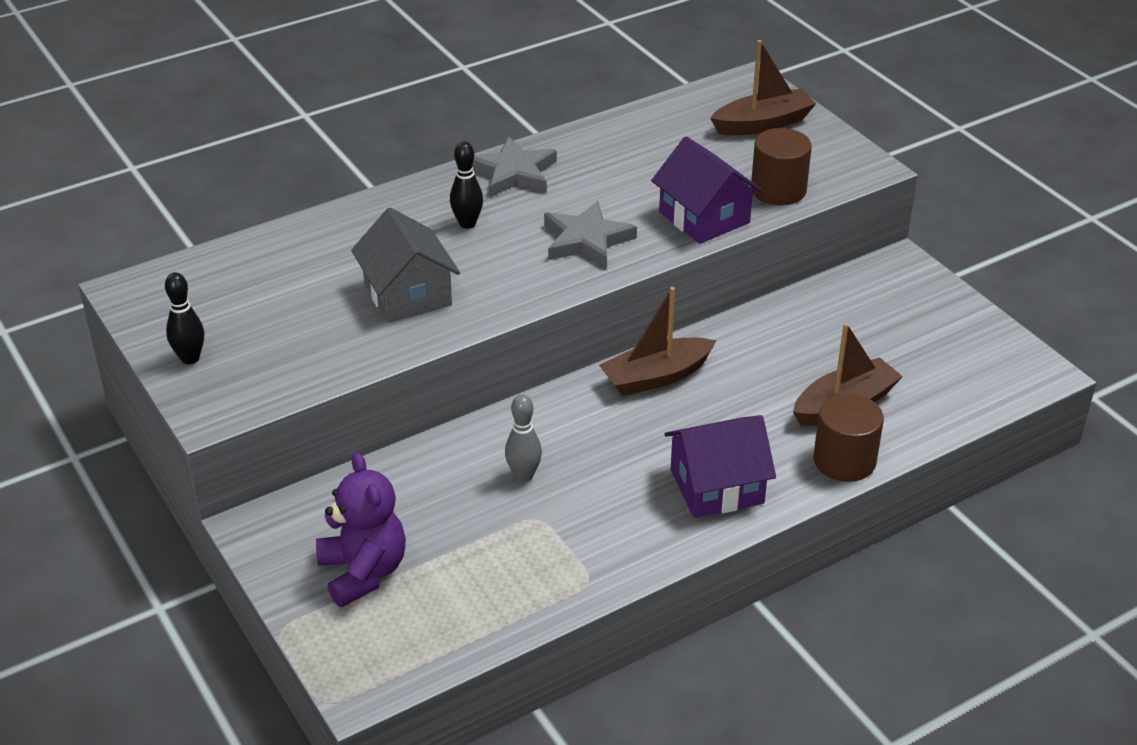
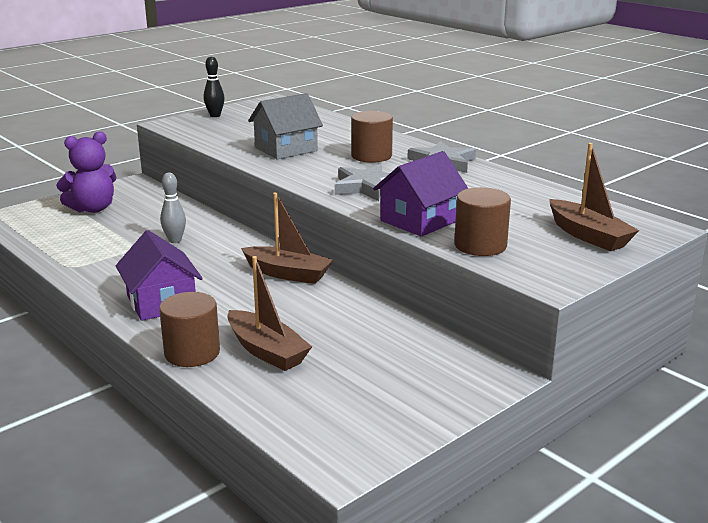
camera: 80 degrees right, 15 degrees down
black bowling pin [450,141,483,229] -> brown cylinder [351,111,393,163]
brown boat [599,287,716,396] -> brown boat turned 150 degrees clockwise [241,192,333,284]

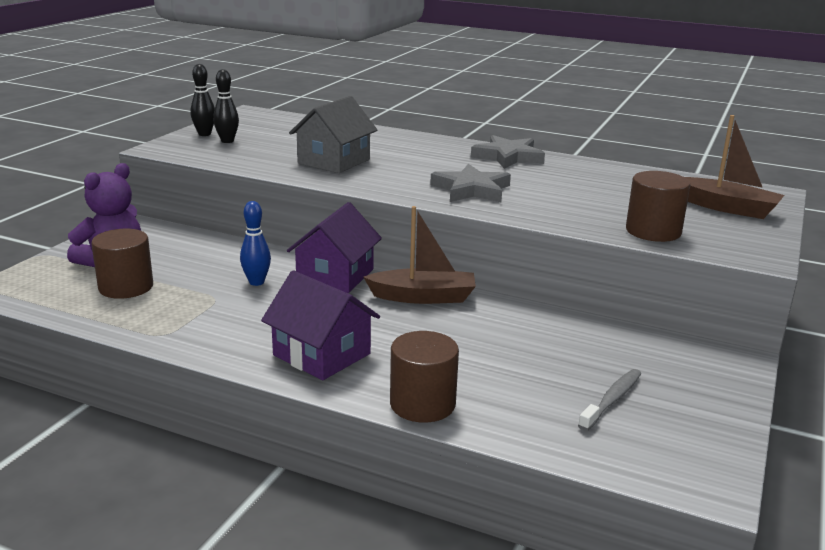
camera: 25 degrees left, 0 degrees up
grey bowling pin [160,172,186,243] -> blue bowling pin [240,201,271,286]
brown boat [227,256,312,371] -> none
brown cylinder [351,111,393,163] -> brown cylinder moved to [91,229,153,299]
purple house [373,151,469,237] -> purple house moved to [287,202,382,293]
none -> black bowling pin [213,69,239,143]
none -> grey toothbrush [578,369,641,431]

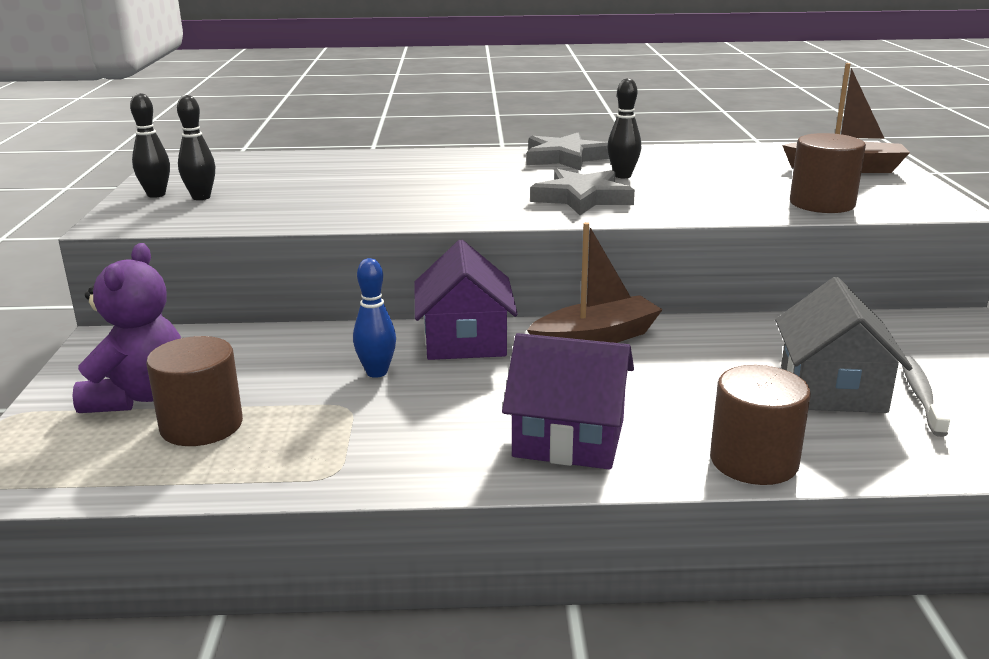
camera: 25 degrees left, 0 degrees up
grey house [289,96,377,173] -> grey house moved to [775,277,912,413]
none -> black bowling pin [607,78,641,178]

